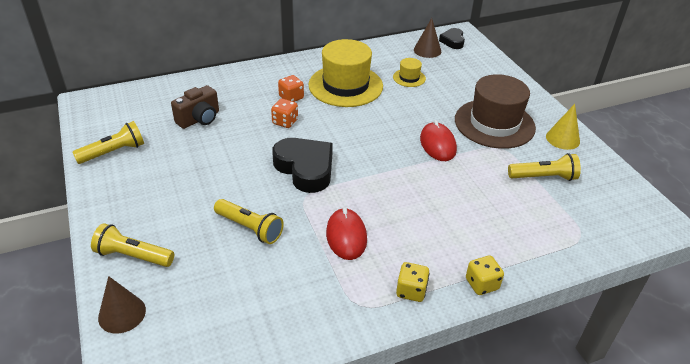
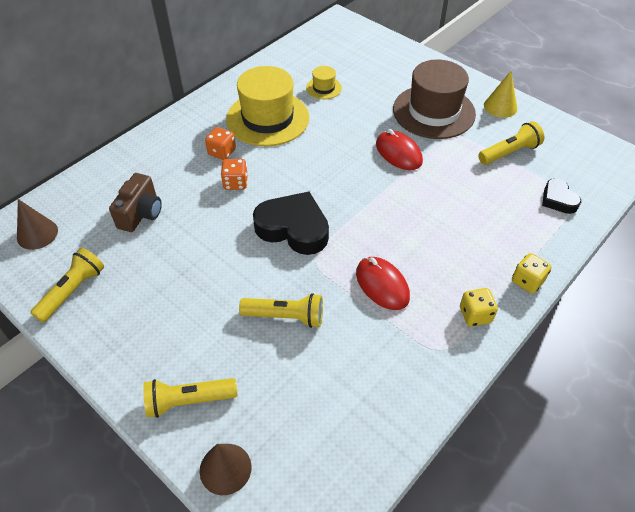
camera: 25 degrees left, 10 degrees up
brown cone [414,18,441,58] -> brown cone moved to [17,199,58,250]
black heart [439,28,465,49] -> black heart moved to [542,178,581,214]

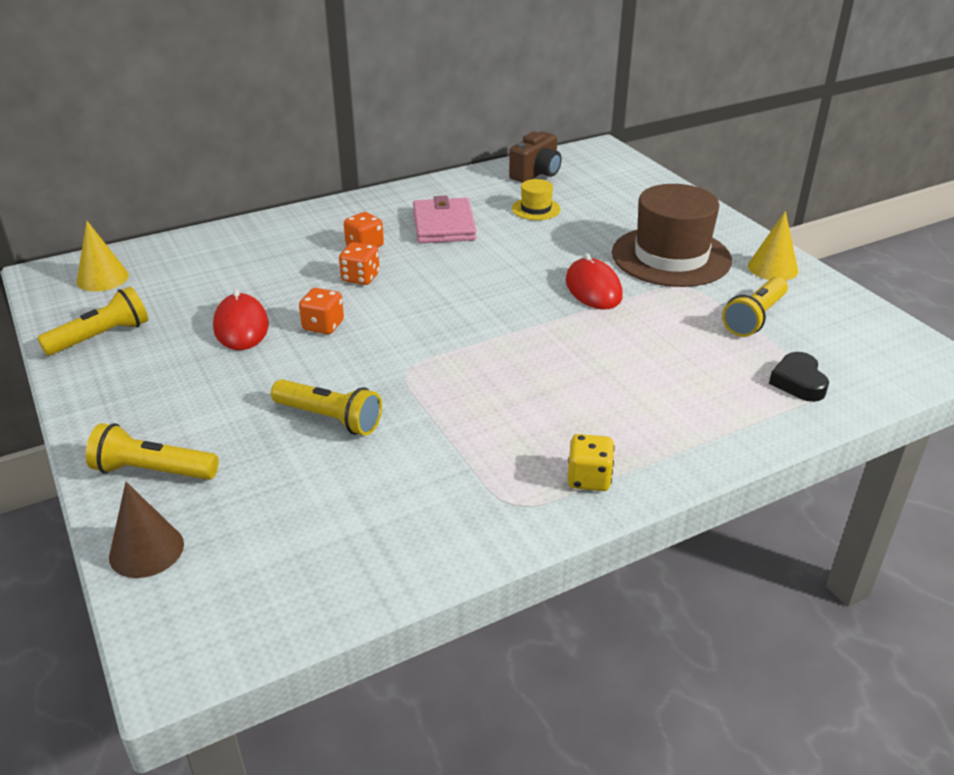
camera: 20 degrees right, 15 degrees down
brown cone [17,199,58,250] -> yellow cone [77,221,129,292]
brown camera [109,173,162,232] -> brown camera moved to [509,131,562,183]
yellow hat [226,66,309,146] -> pink wallet [413,195,477,243]
black heart [253,192,329,255] -> none
red mouse [356,257,410,310] -> red mouse moved to [213,289,269,350]
yellow flashlight [478,121,544,165] -> yellow flashlight turned 135 degrees clockwise [722,277,788,337]
yellow dice [512,253,552,294] -> none
none -> orange dice [299,288,344,334]

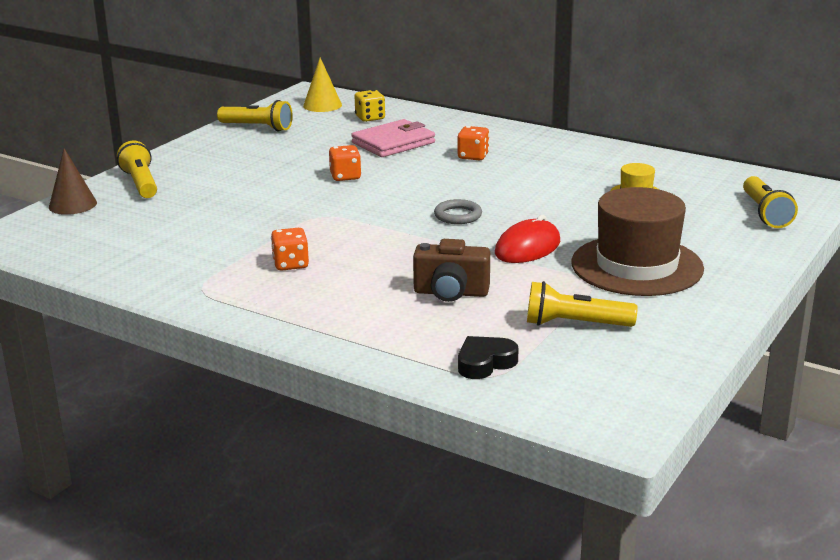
camera: 60 degrees right, 10 degrees down
red mouse [213,289,269,350] -> none
yellow flashlight [271,379,382,435] -> yellow flashlight moved to [743,176,798,228]
orange dice [339,242,380,285] -> orange dice moved to [271,228,309,271]
pink wallet [413,195,477,243] -> pink wallet moved to [351,119,435,157]
brown camera [509,131,562,183] -> brown camera moved to [413,239,490,302]
yellow dice [567,434,615,491] -> yellow dice moved to [355,90,385,122]
yellow cone [748,211,798,281] -> none
none -> grey ring [434,199,482,224]

